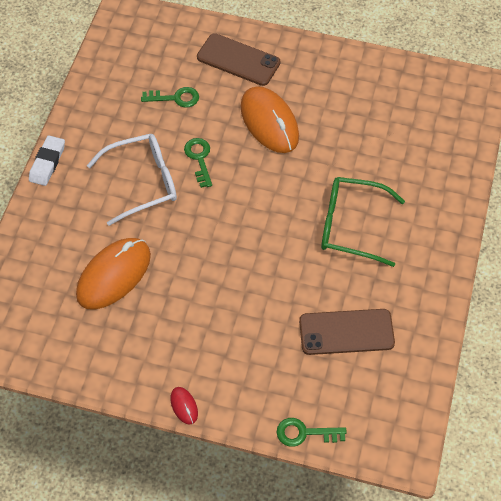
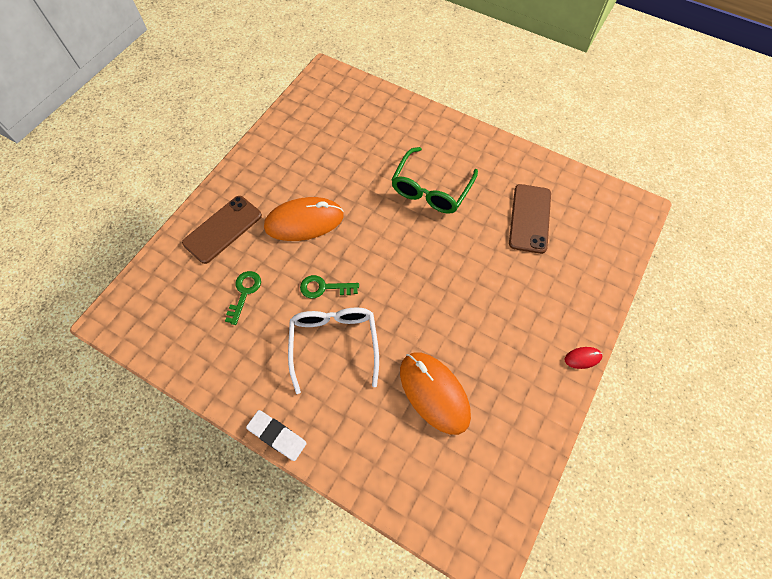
camera: 75 degrees left, 5 degrees up
green key [276,418,347,447] -> none

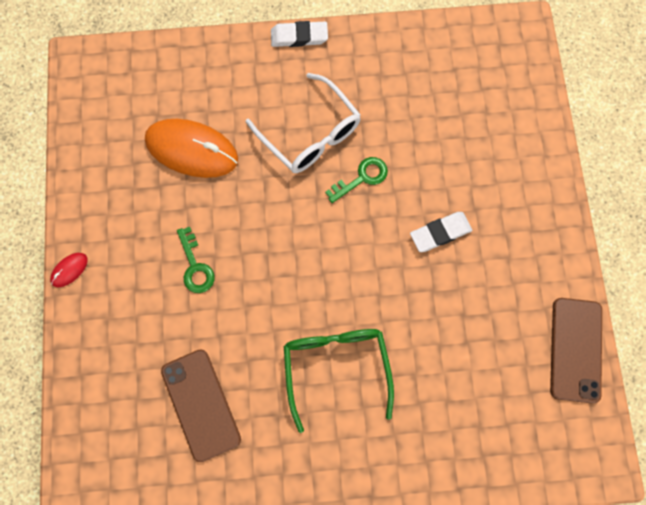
camera: 145 degrees right, 10 degrees up
brown phone [182,196,262,264] -> brown phone moved to [550,298,602,404]
green key [225,271,261,325] -> green key moved to [177,227,215,293]
orange mouse [264,197,344,241] -> white eraser [410,212,472,252]

